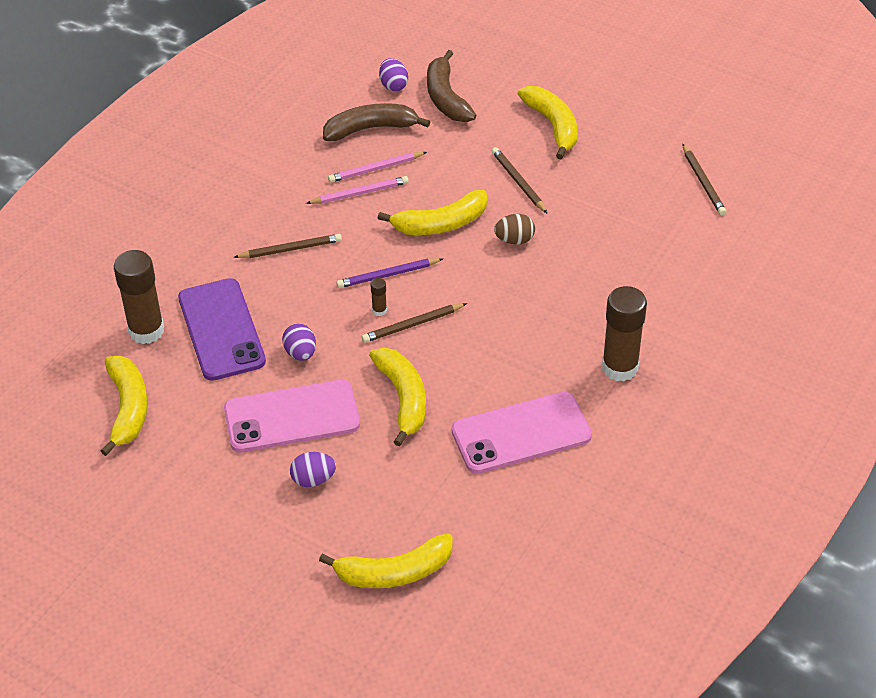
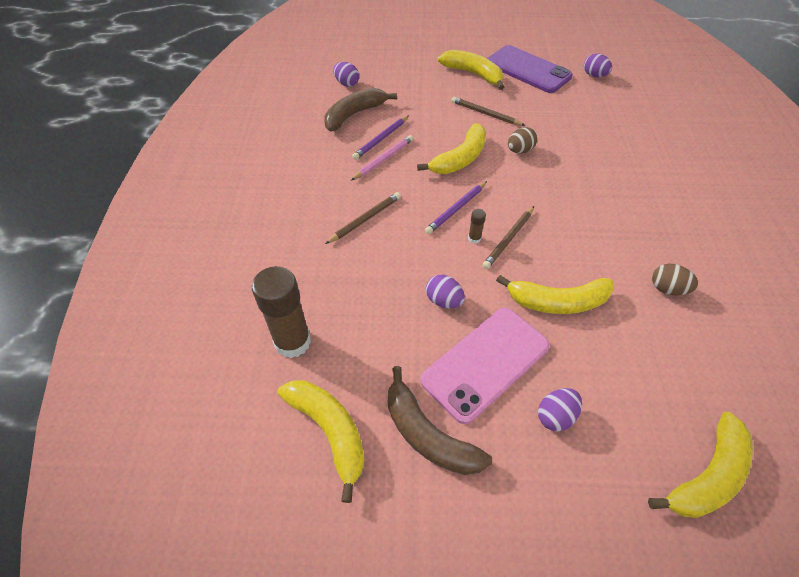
camera: 30 degrees left, 5 degrees up
purple phone [178,278,266,381] -> purple phone moved to [487,45,573,93]
pink pencil [328,152,427,183] -> purple pencil [352,115,409,160]
yellow banana [369,347,426,446] -> yellow banana turned 135 degrees clockwise [496,275,614,314]
brown banana [427,50,476,122] -> brown banana moved to [388,366,492,475]
pink phone [452,392,592,474] -> brown egg [652,264,698,295]
brown glue stick [602,286,647,381] -> none
brown pencil [682,144,726,215] -> purple egg [584,53,612,77]

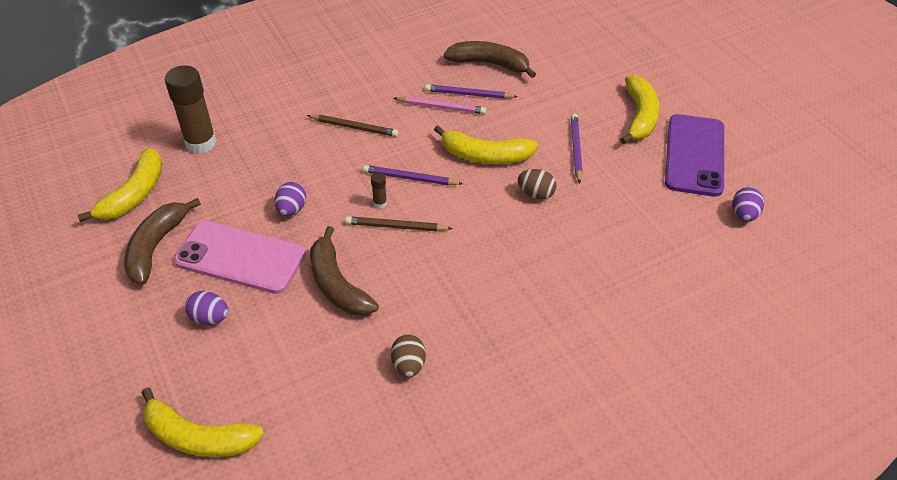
camera: 60 degrees right, 5 degrees down
purple egg [333,62,359,87] -> none
brown pencil [451,97,526,126] -> purple pencil [571,113,583,184]
yellow banana [496,275,614,314] -> brown banana [310,226,379,316]

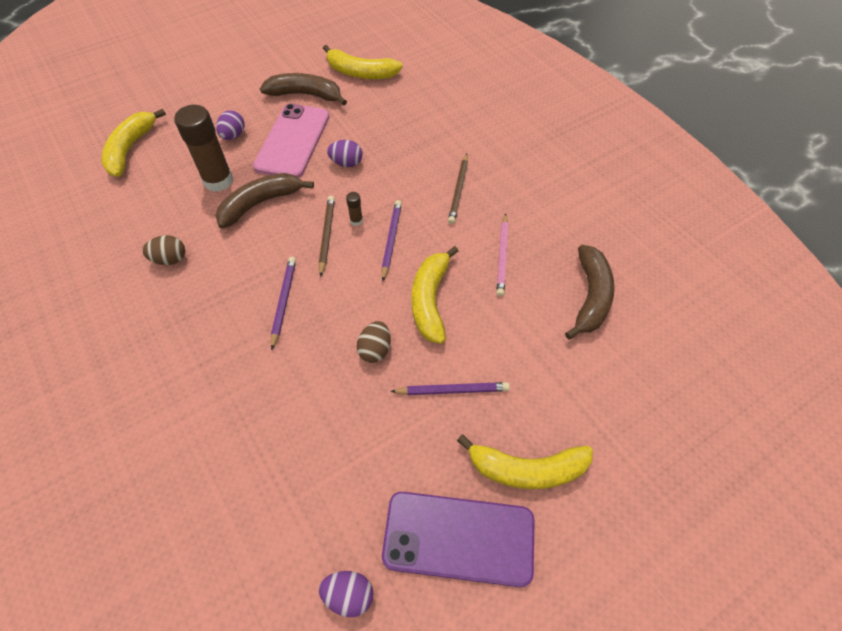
camera: 85 degrees right, 10 degrees up
brown glue stick [165,65,217,153] -> brown glue stick moved to [174,105,234,192]
purple pencil [425,84,518,99] -> purple pencil moved to [271,257,296,350]

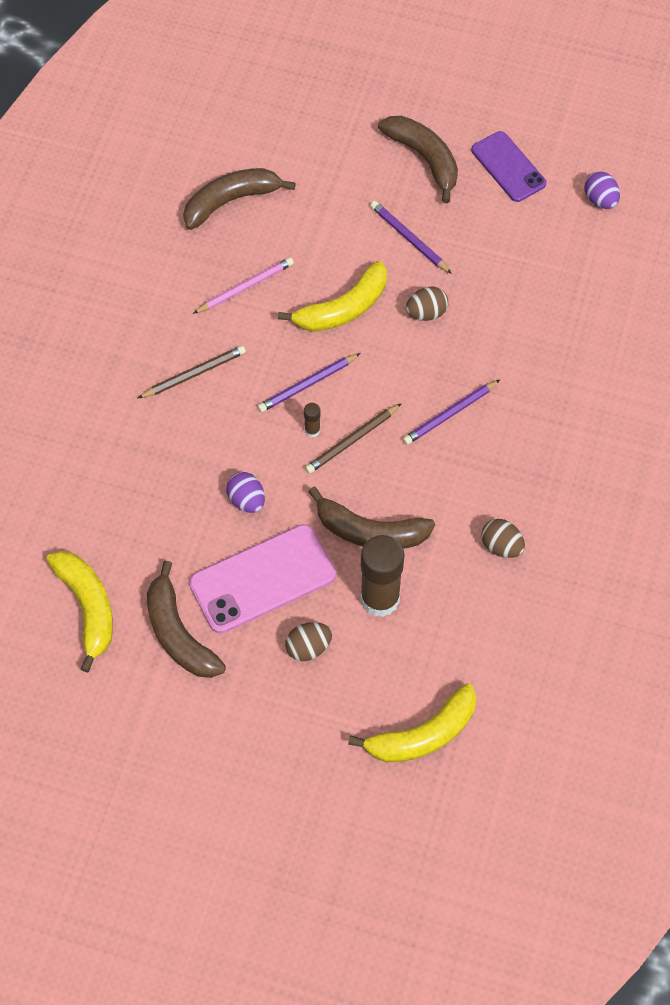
camera: 130 degrees left, 5 degrees up
purple egg [216,110,245,140] -> brown egg [285,622,332,661]
purple phone [382,492,535,587] -> purple phone [472,131,546,202], size x0.66
yellow banana [457,434,593,489] -> brown banana [378,116,458,203]

